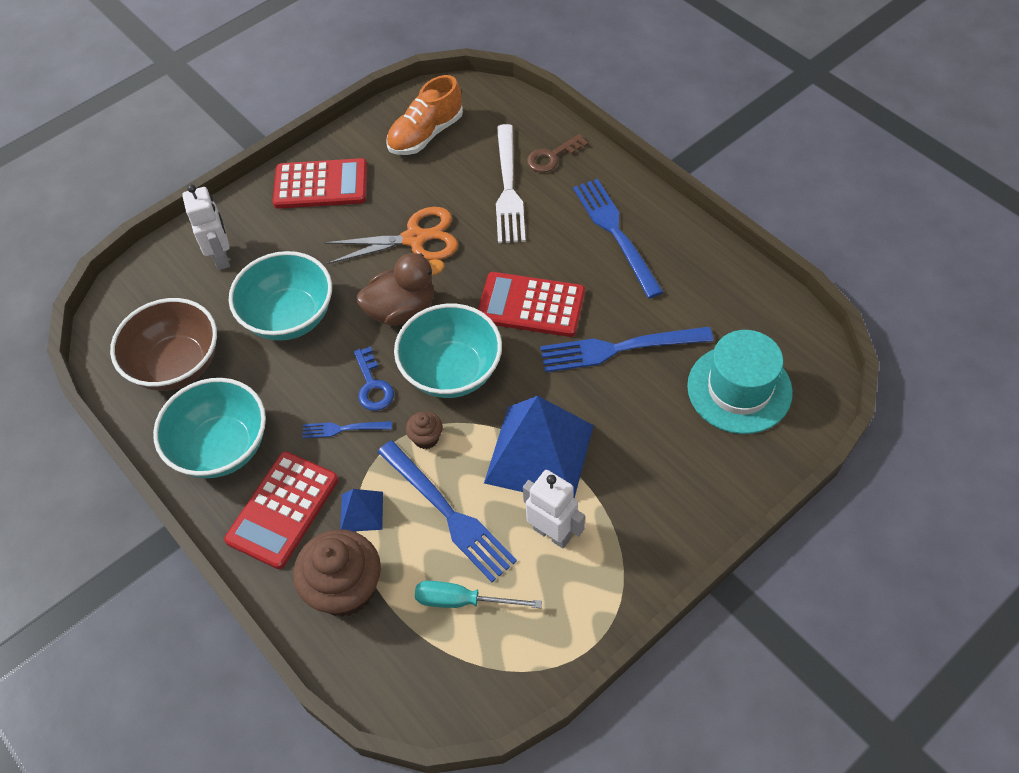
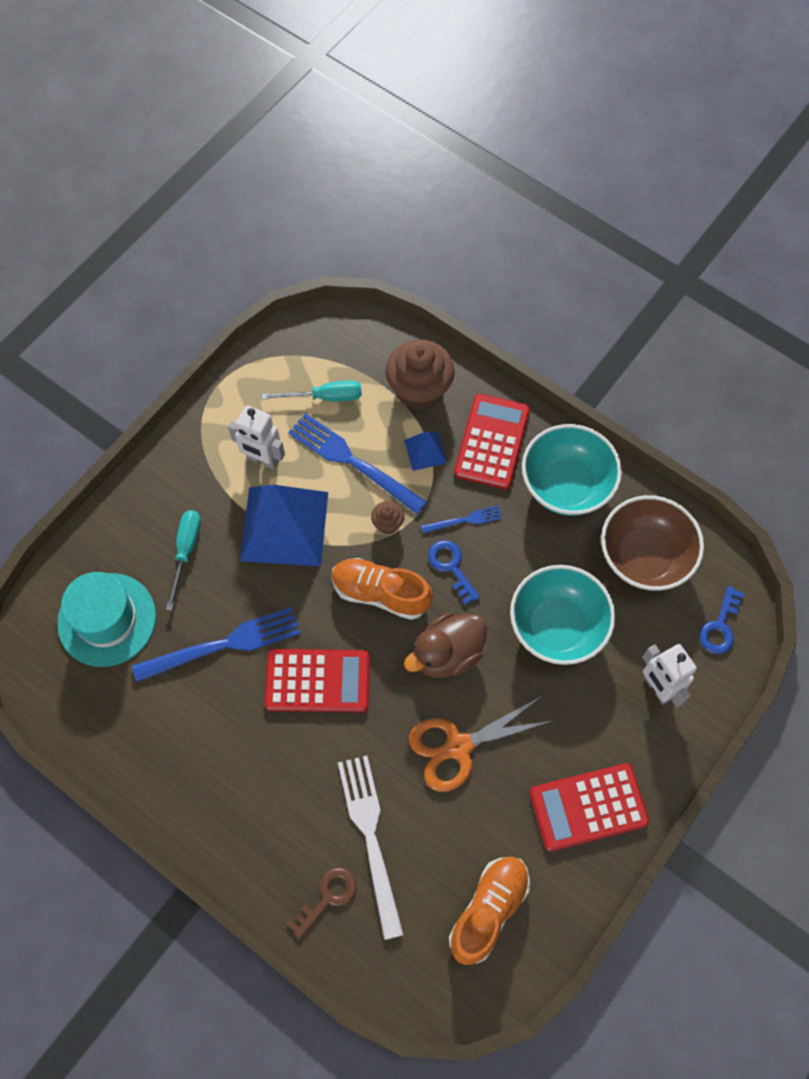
camera: 165 degrees right, 10 degrees up
turquoise bowl [394,304,502,398] -> orange shoe [331,558,433,620]
blue fork [573,179,663,298] -> none
none -> turquoise screwdriver [166,510,201,611]
none -> blue key [699,586,744,654]

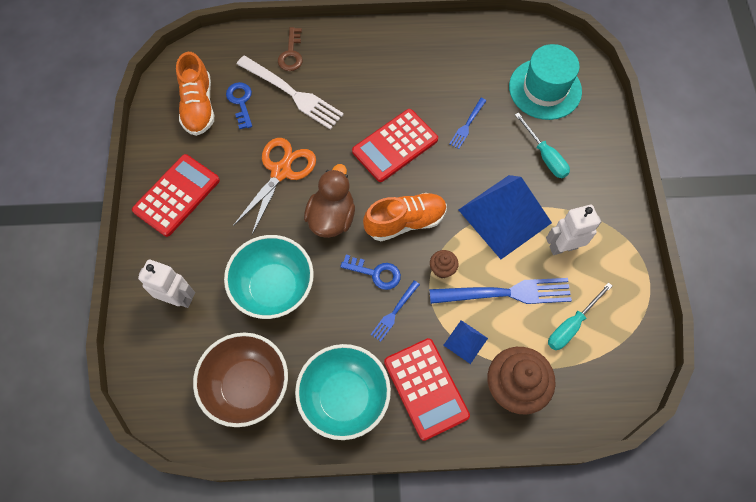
camera: 140 degrees right, 0 degrees up
blue fork [132,607,301,682] -> blue fork [449,98,486,149], size x0.50
blue key [699,586,744,654] -> blue key moved to [226,82,252,129]

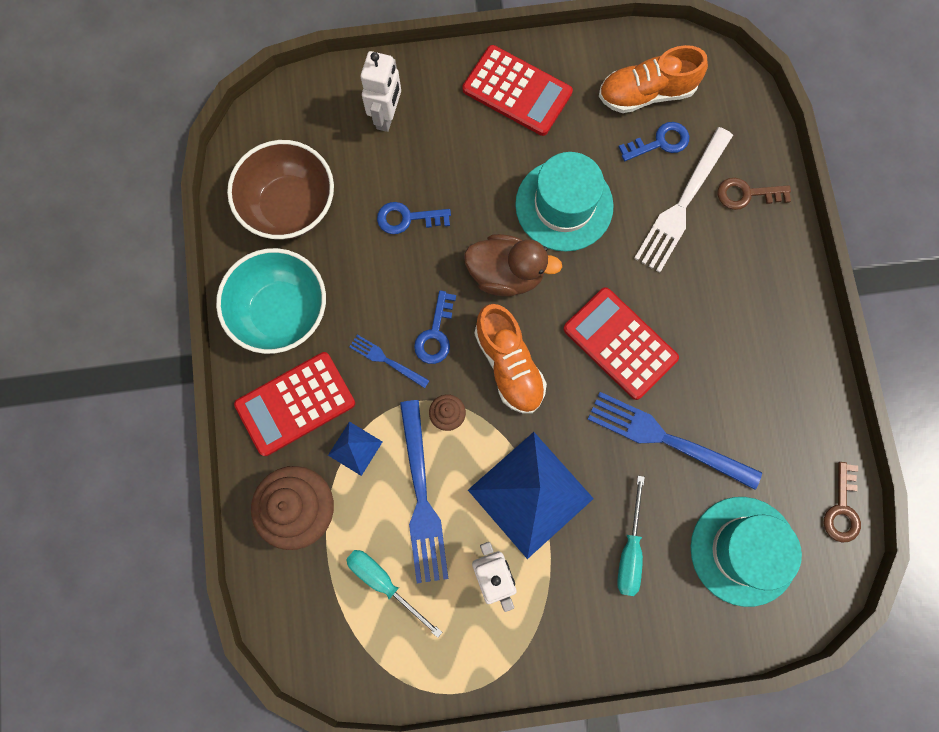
camera: 85 degrees right, 10 degrees up
turquoise bowl [224,235,314,319] -> blue key [377,202,451,234]
orange scissors [233,138,316,235] -> turquoise hat [515,152,614,252]
blue fork [449,98,486,149] -> blue fork [588,392,762,490], size x1.98
turquoise screwdriver [515,112,570,178] -> turquoise screwdriver turned 45 degrees counterclockwise [617,476,645,596]
none -> brown key [824,462,861,543]

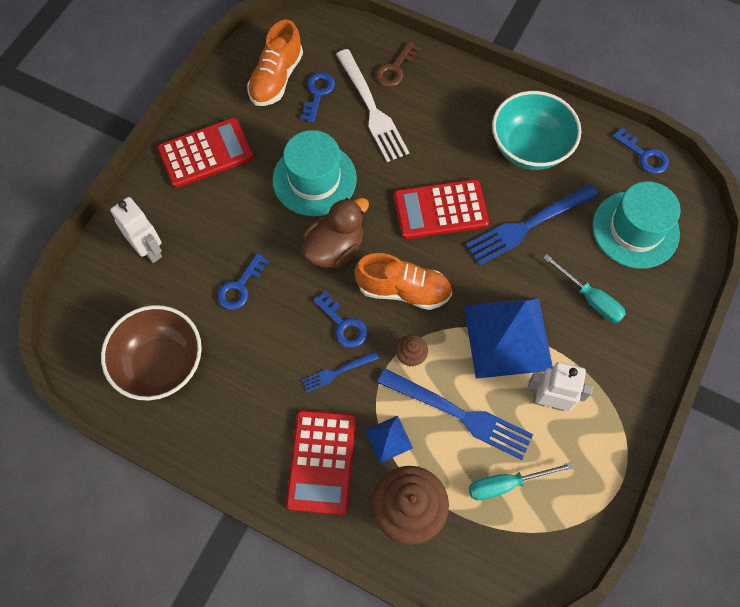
camera: 55 degrees left, 10 degrees down
turquoise bowl [216,248,326,354] -> turquoise bowl moved to [492,91,581,170]
brown key [824,462,861,543] -> blue key [613,127,669,174]

